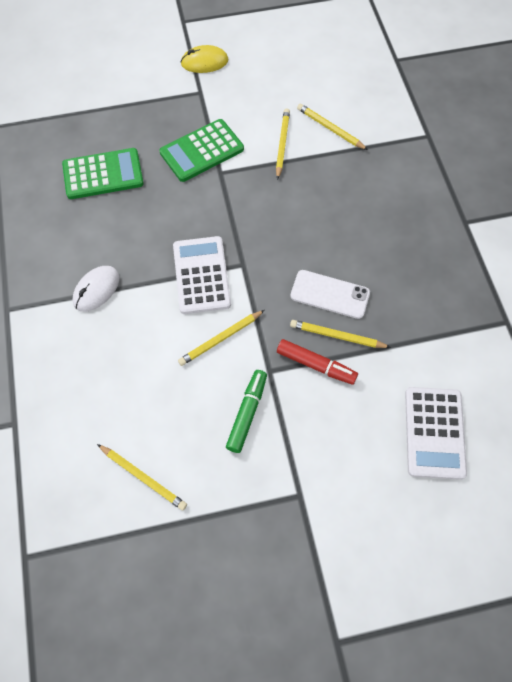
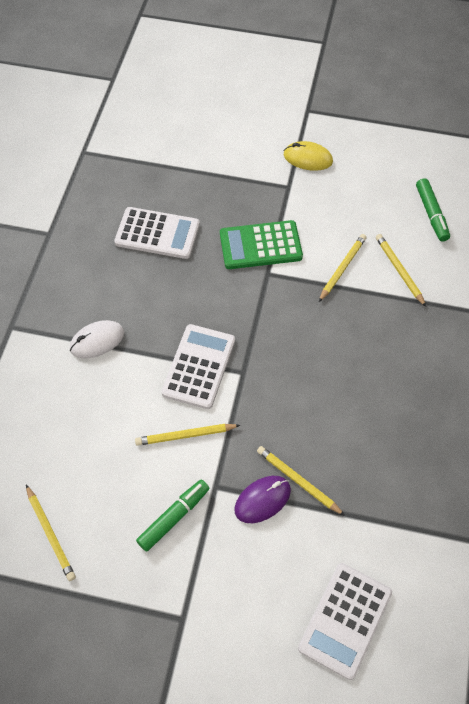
camera: 25 degrees right, 5 degrees down
green calculator [62,148,144,199] -> white calculator [114,207,200,259]
red marker [277,339,358,385] -> purple mouse [235,476,291,523]
white phone [290,270,370,319] -> none
none -> green marker [416,178,450,241]

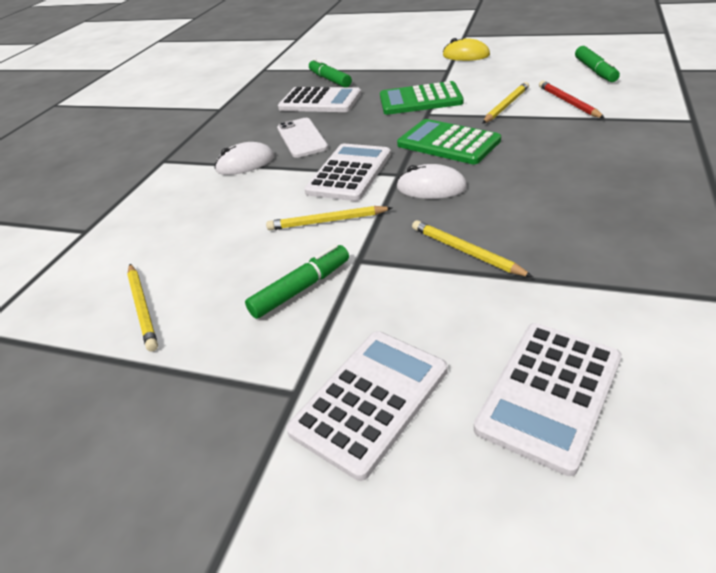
camera: 10 degrees right, 20 degrees down
purple mouse [235,476,291,523] -> none
yellow pencil [376,234,426,307] -> red pencil [539,81,605,118]
none -> white phone [277,118,328,158]
none -> white calculator [286,331,447,481]
none -> green marker [309,58,352,87]
none -> white mouse [396,164,467,199]
none -> green calculator [397,119,501,164]

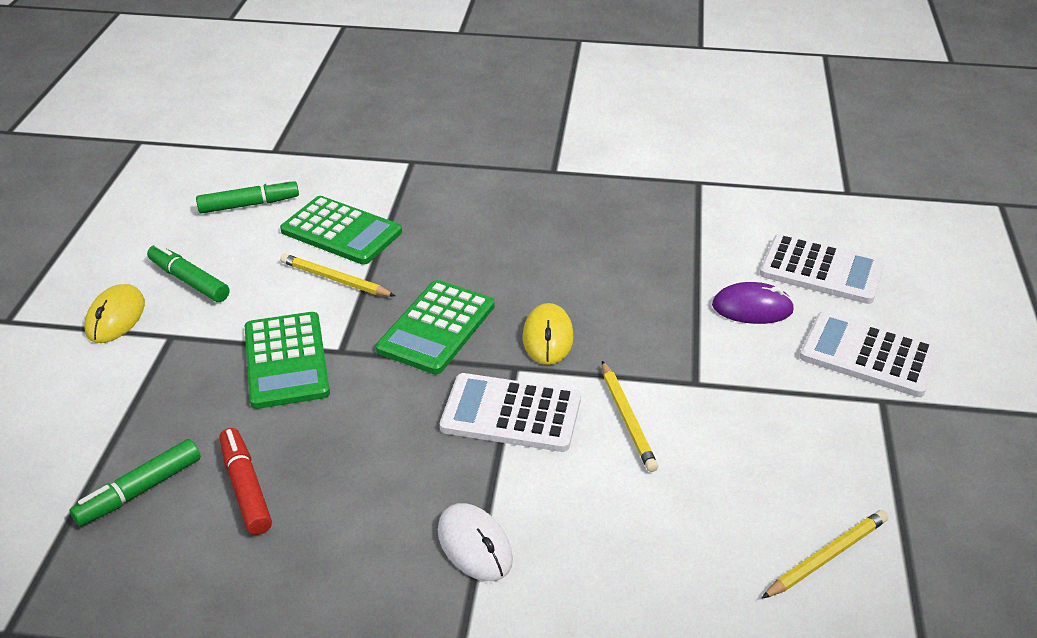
camera: 105 degrees left, 0 degrees up
green marker [245,244,349,319] -> green marker moved to [147,244,230,302]
white phone [277,118,328,158] -> none
white calculator [278,87,361,112] -> red marker [219,428,272,535]
white mouse [396,164,467,199] -> yellow mouse [522,303,574,365]
yellow pencil [412,220,533,277] -> none
red pencil [539,81,605,118] -> green calculator [280,196,402,265]
none -> purple mouse [712,282,795,324]

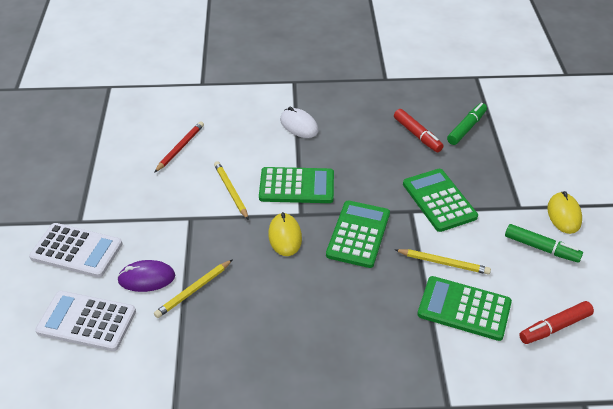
camera: 170 degrees right, 5 degrees up
green marker [196,179,299,214] -> red marker [519,301,594,344]
white calculator [440,373,581,452] -> green calculator [259,167,334,203]
yellow pencil [761,510,888,599] -> yellow pencil moved to [154,259,233,318]
none -> red pencil [154,121,204,173]

